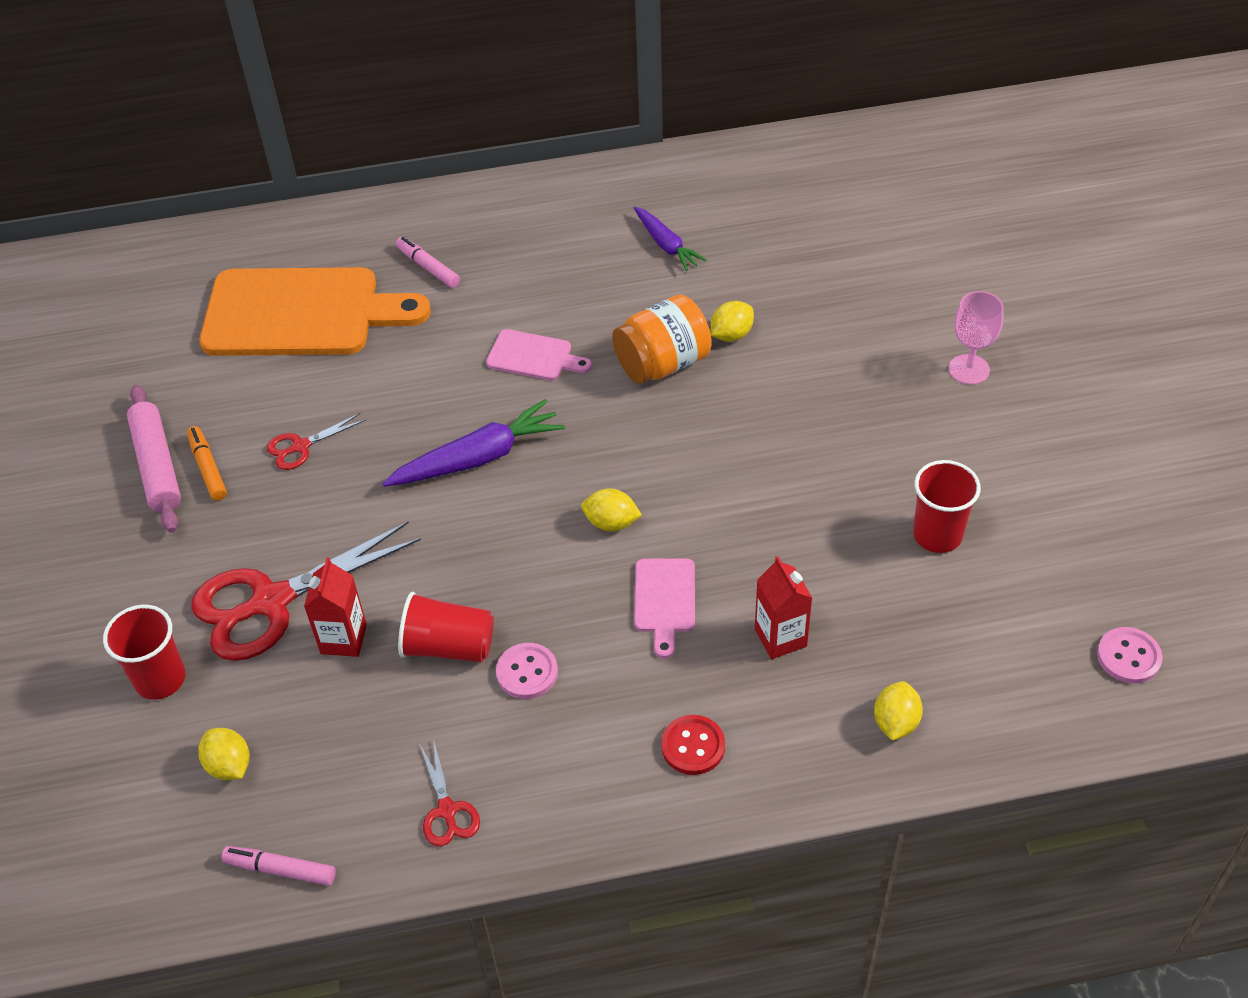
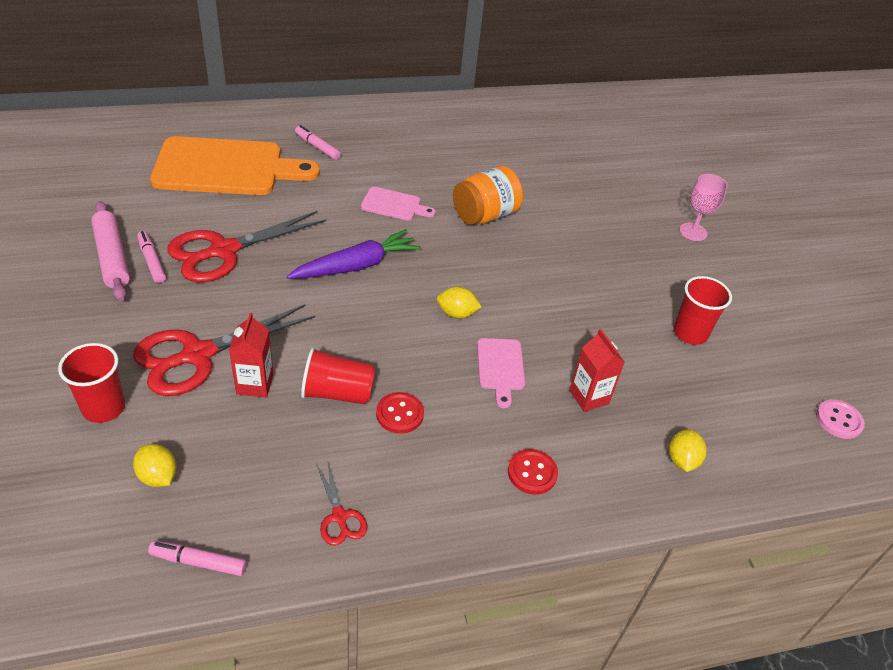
camera: 10 degrees left, 5 degrees down
orange marker [187,426,227,501] -> pink marker [137,231,166,283]
red scissors [267,413,366,470] -> red scissors [167,211,326,283], size x2.14
pink button [496,643,558,699] -> red button [376,392,424,434]
purple carrot [634,206,707,271] -> none
yellow lemon [711,301,754,342] -> none

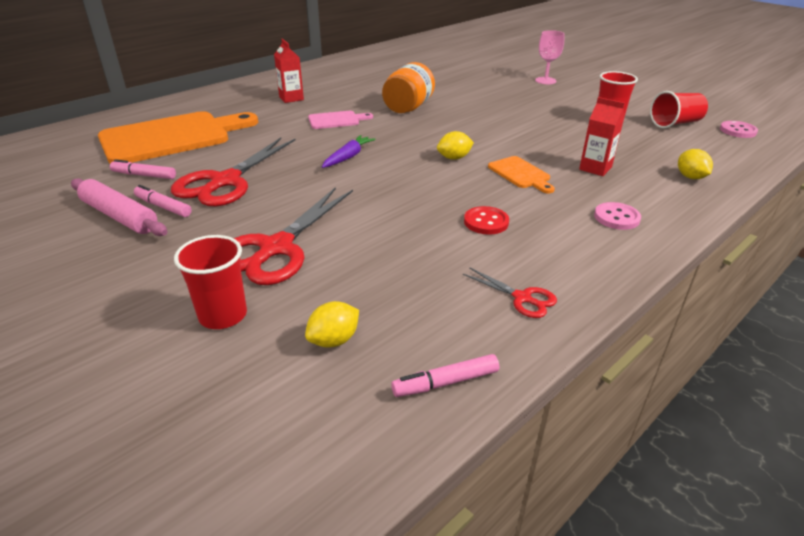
camera: 25 degrees left, 10 degrees down
yellow lemon [133,444,177,487] -> yellow lemon turned 60 degrees counterclockwise [305,301,359,348]
red carton [229,312,273,397] -> red carton moved to [274,39,304,103]
purple carrot [287,229,421,279] -> purple carrot [322,135,376,168], size x0.64
pink marker [295,125,341,160] -> pink marker moved to [110,159,176,179]
red cup [301,347,376,405] -> red cup moved to [650,91,708,128]
pink cutting board [477,338,525,408] -> orange cutting board [488,156,555,193]
red button [508,449,558,495] -> pink button [594,202,641,230]

